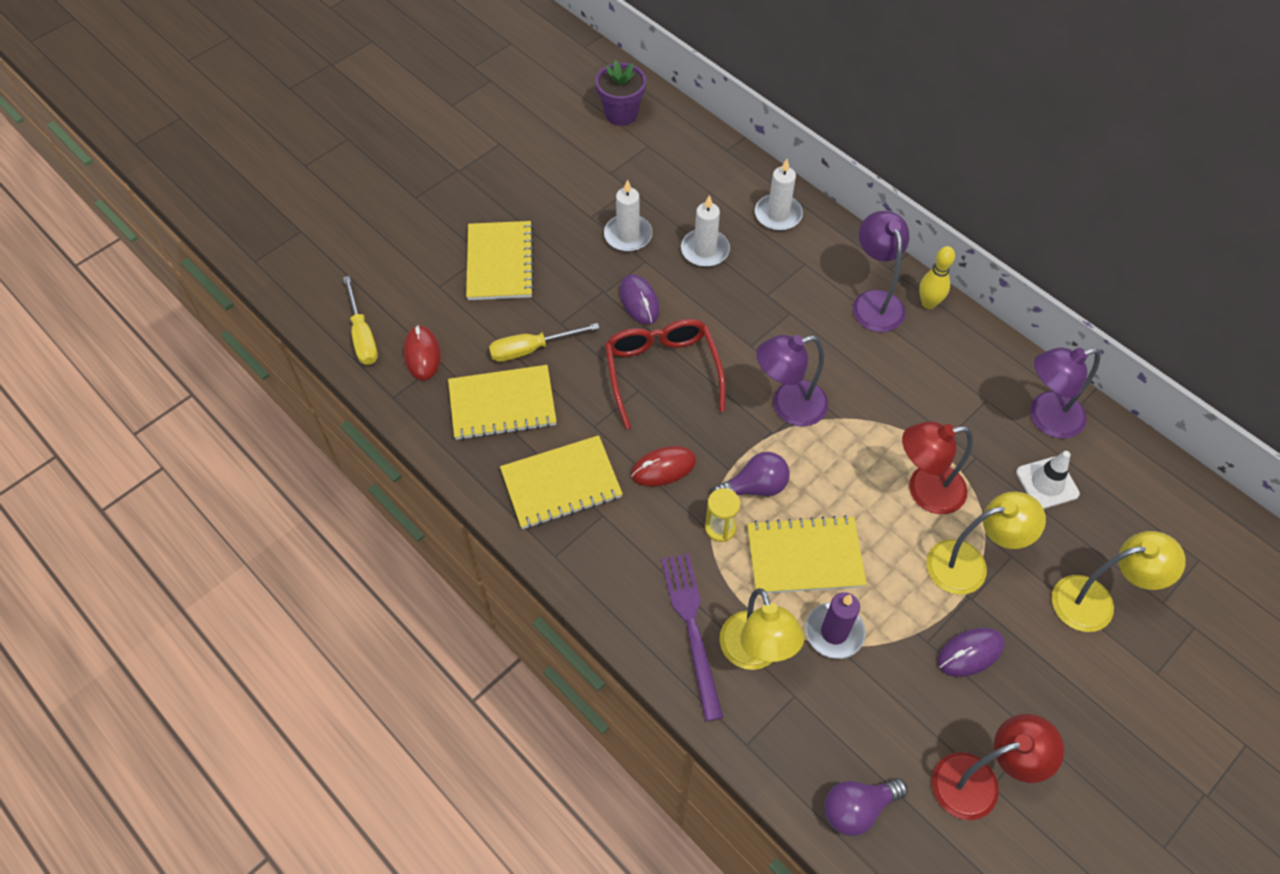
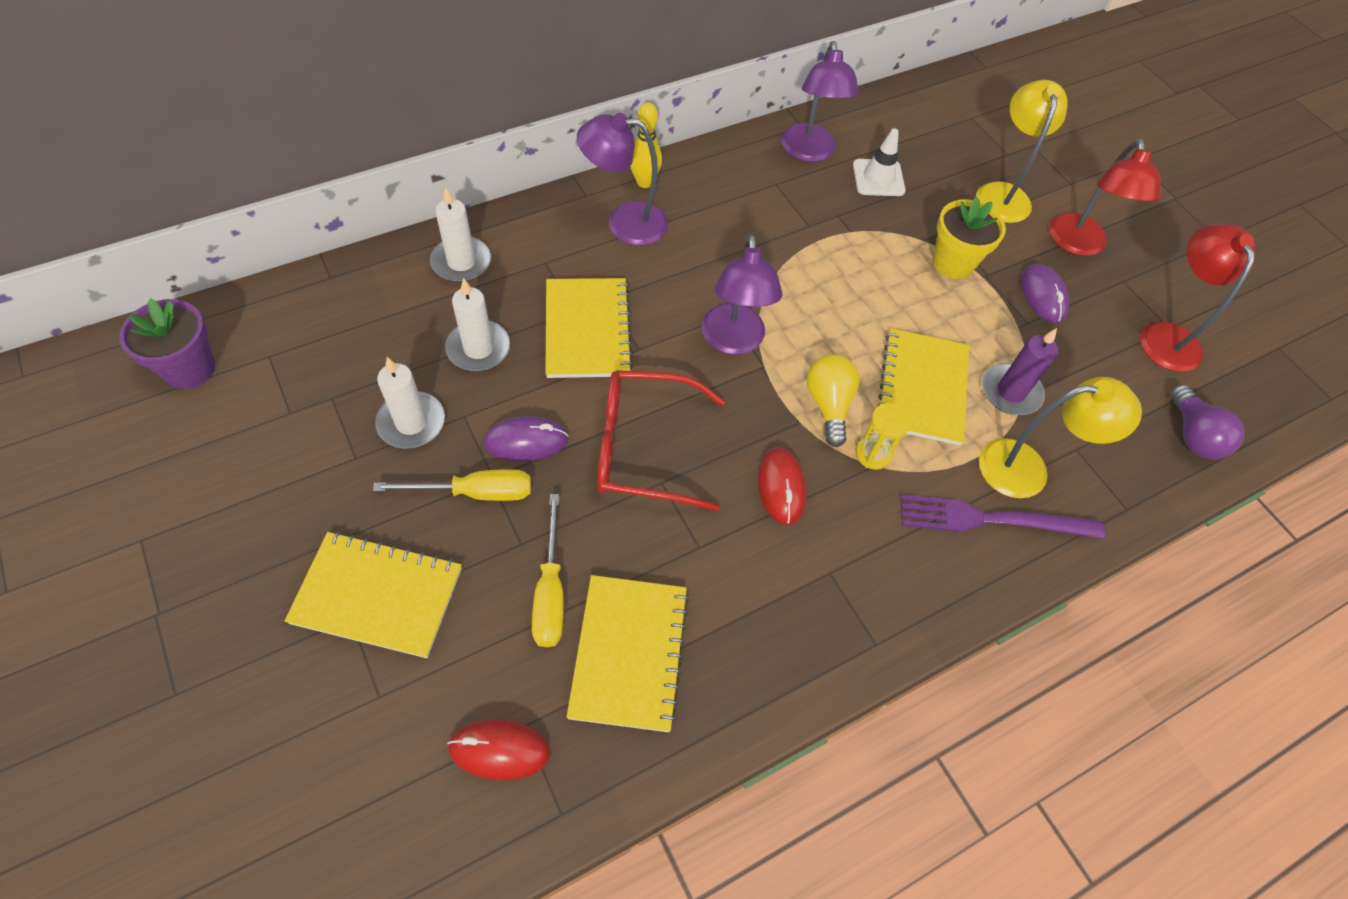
camera: 80 degrees left, 0 degrees up
yellow screwdriver [343,276,378,365] -> yellow screwdriver moved to [373,469,531,501]
yellow notebook [500,435,623,529] -> yellow notebook moved to [545,278,633,378]
purple light bulb [712,452,790,496] -> yellow light bulb [807,354,860,447]
red lamp [902,421,973,514] -> red lamp moved to [1049,139,1161,256]
yellow lamp [926,492,1046,595] -> yellow flower pot [932,197,1006,279]

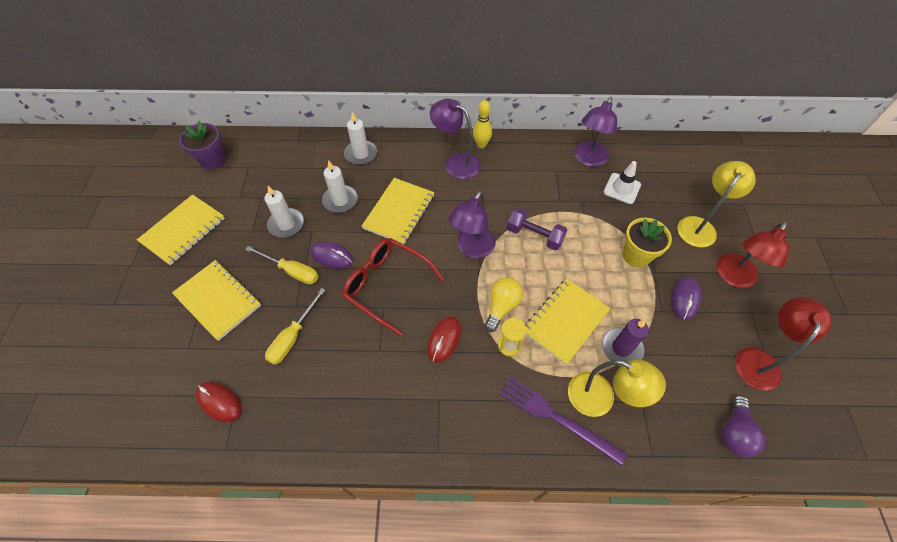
camera: 35 degrees right, 0 degrees up
yellow notebook [566,575,689,732] -> yellow notebook moved to [137,194,225,265]
none -> purple dumbbell [507,208,567,250]

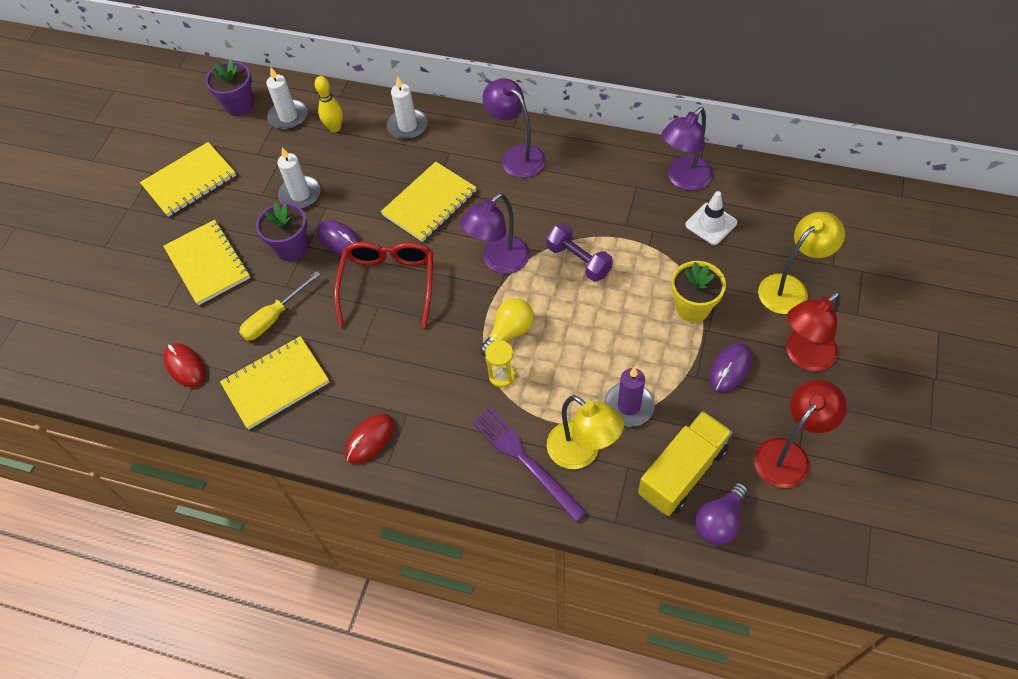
camera: 20 degrees right, 0 degrees up
yellow screwdriver [245,246,319,284] -> purple flower pot [256,202,308,261]
white candle [322,160,358,213] -> white candle moved to [266,67,307,130]
red glasses [342,238,444,336] -> red glasses turned 45 degrees clockwise [334,241,433,328]
red mouse [427,316,461,363] -> red mouse moved to [345,413,394,464]
yellow bowling pin [473,100,492,148] -> yellow bowling pin moved to [315,76,343,133]
yellow notebook [525,279,611,365] -> yellow notebook moved to [220,336,329,430]
none -> yellow truck [638,411,733,516]

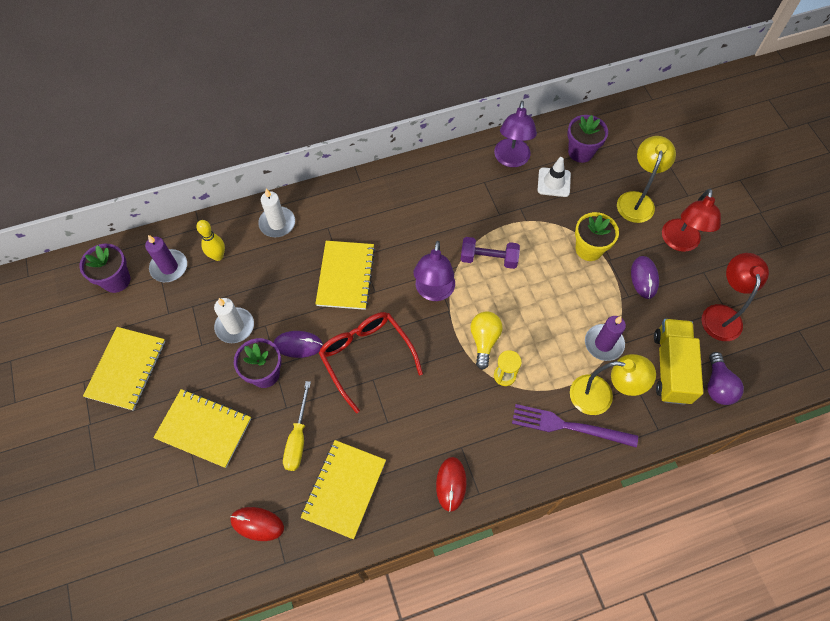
camera: 40 degrees left, 5 degrees up
white candle [266,67,307,130] -> purple candle [145,235,187,282]
purple lamp [482,78,546,178] -> none
none -> purple flower pot [567,115,608,163]

